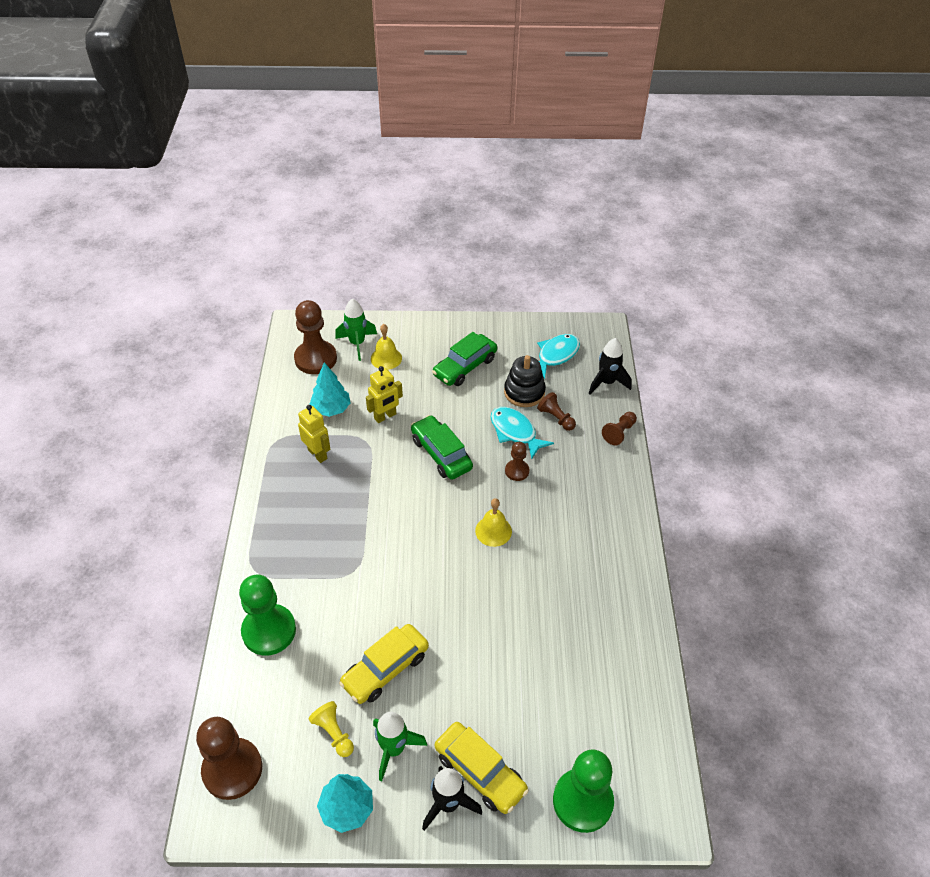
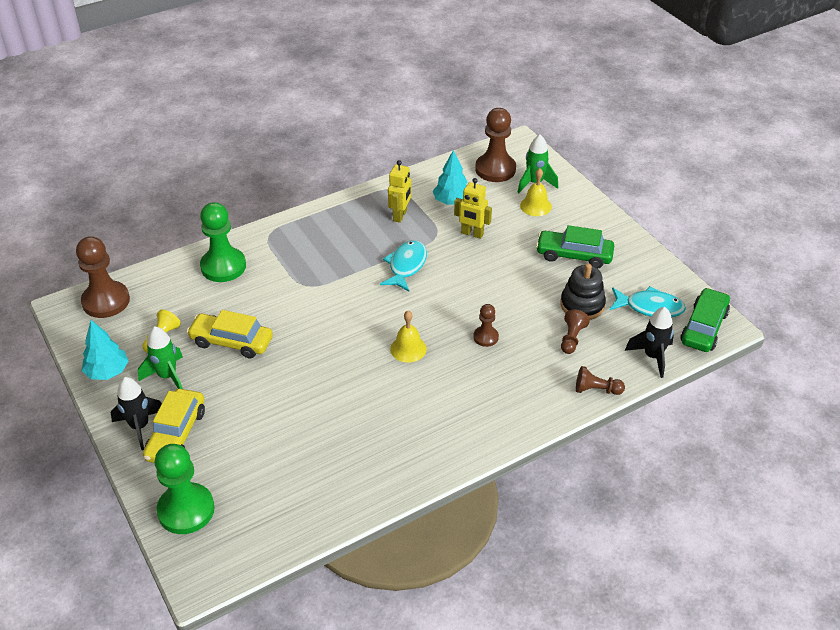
camera: 60 degrees right, 5 degrees down
green car [411,415,473,479] -> green car moved to [680,288,730,352]
turquoise fish [491,407,554,459] -> turquoise fish moved to [380,240,427,292]

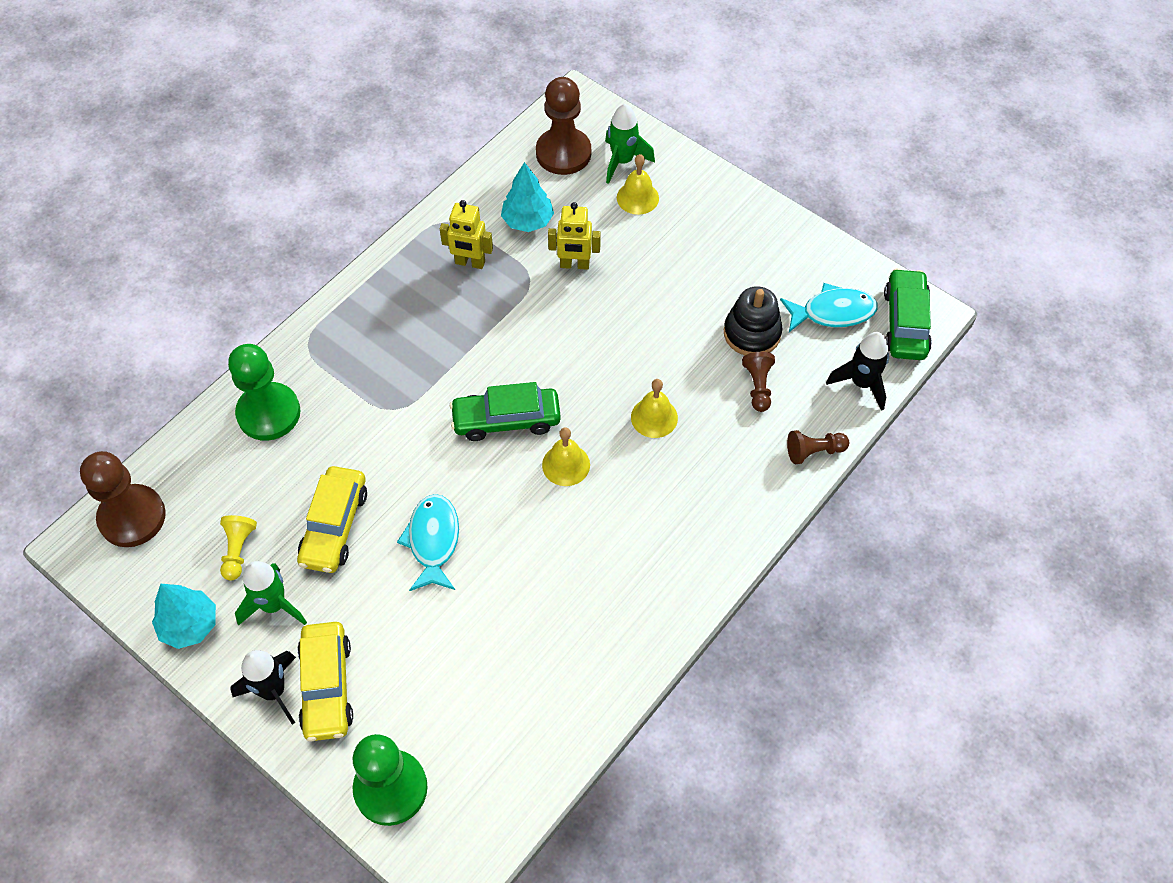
camera: 20 degrees left, 15 degrees up
yellow car [187,310,273,359] -> yellow car turned 75 degrees counterclockwise [297,466,367,573]
turquoise fish [380,240,427,292] -> turquoise fish moved to [397,494,459,591]
yellow robot [388,160,411,223] -> yellow robot turned 105 degrees clockwise [440,200,493,269]
brown pawn [473,304,499,347] -> yellow bell [631,379,678,438]
green car [536,225,614,269] -> green car moved to [450,382,561,441]

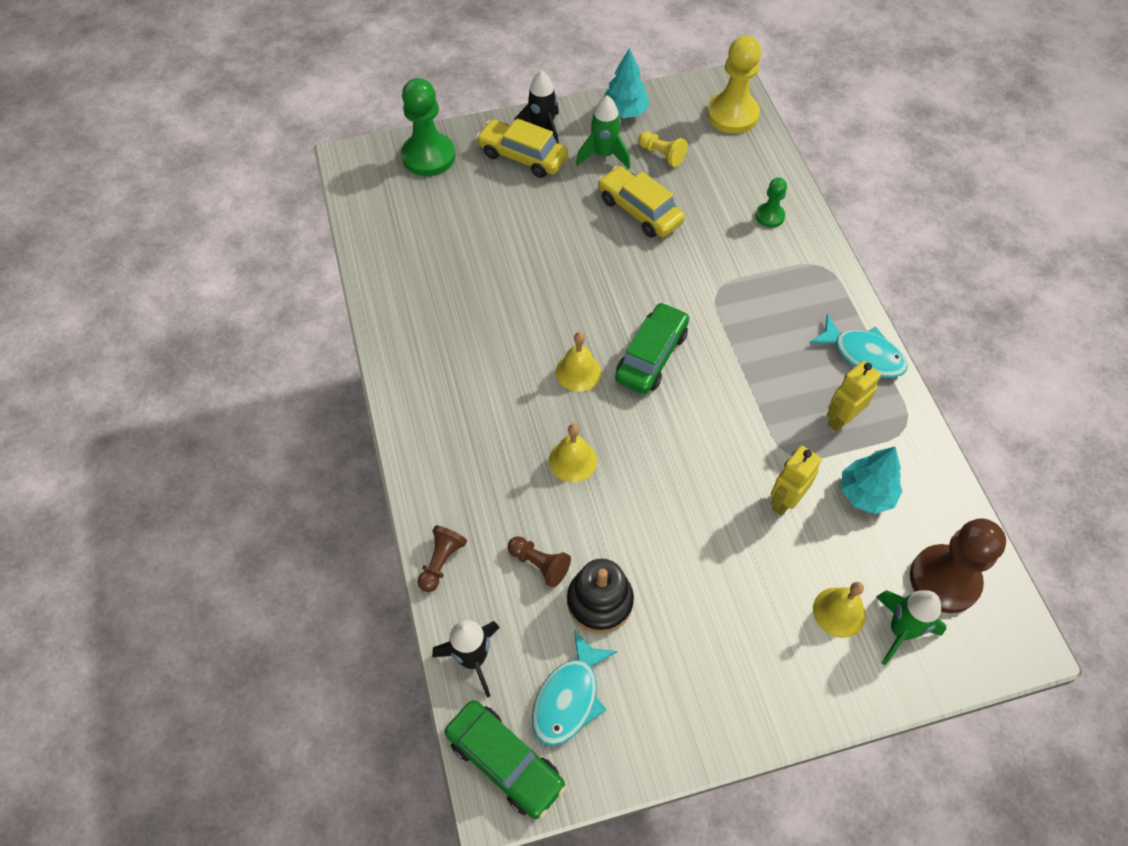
camera: 125 degrees right, 0 degrees up
brown pawn [80,451,166,547] -> yellow pawn [707,36,761,134]
green pawn [228,344,300,441] -> green pawn [756,178,787,228], size x0.52
turquoise fish [397,494,459,591] -> turquoise fish moved to [809,314,908,378]

